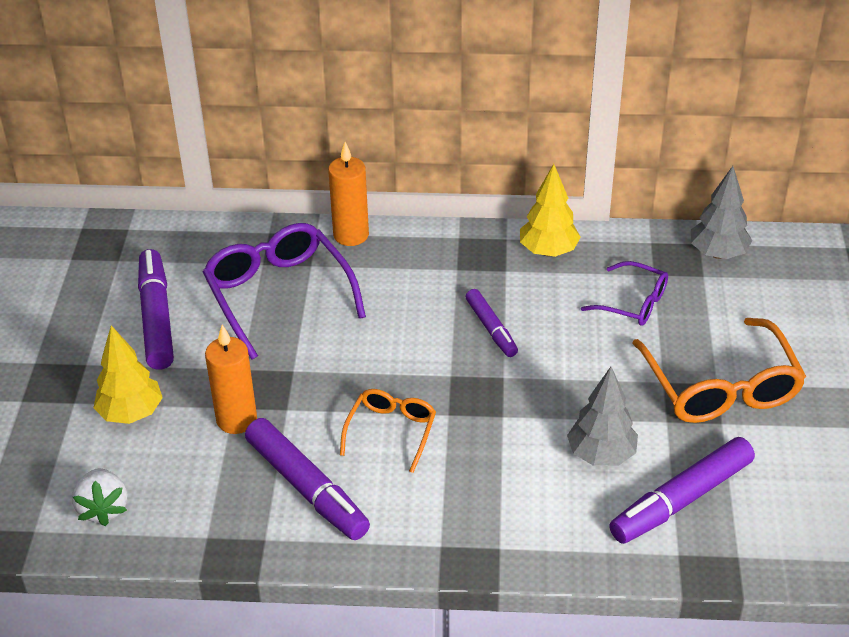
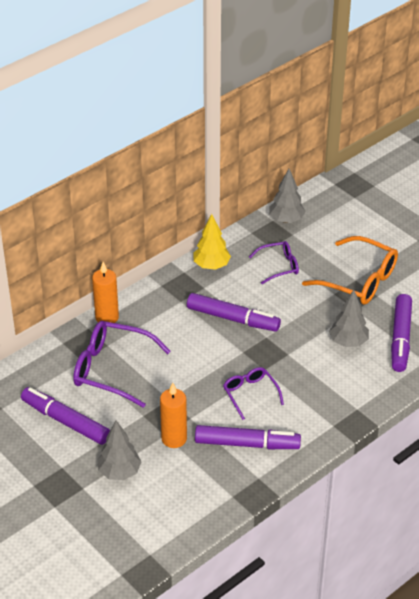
camera: 45 degrees left, 0 degrees up
white strawberry [72,468,128,526] -> none
yellow tree [93,325,163,424] -> grey tree [98,420,142,480]
orange glasses [340,389,436,473] -> purple glasses [223,367,284,420]
purple marker [465,289,518,357] -> purple marker [187,293,281,332], size x1.70

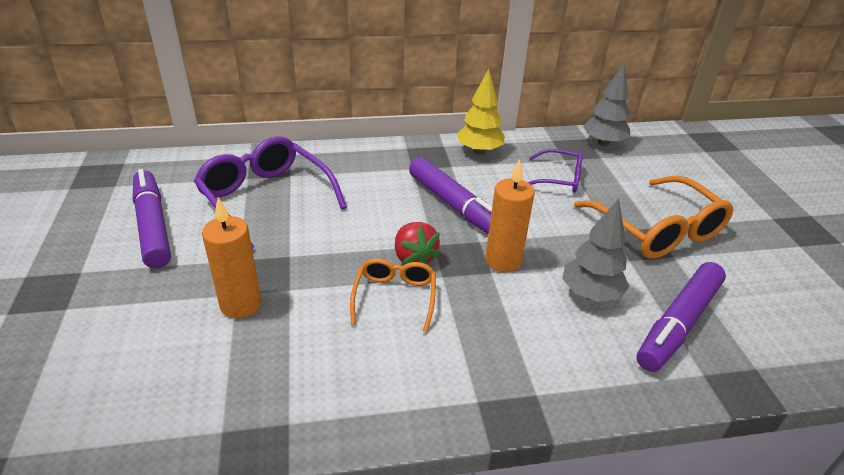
camera: 30 degrees right, 5 degrees down
orange candle [92,262,119,323] -> orange candle moved to [485,159,535,272]
grey tree [98,420,142,480] -> none
purple marker [195,425,301,449] -> none
purple glasses [223,367,284,420] -> orange glasses [350,258,436,332]
none -> red strawberry [395,222,441,264]

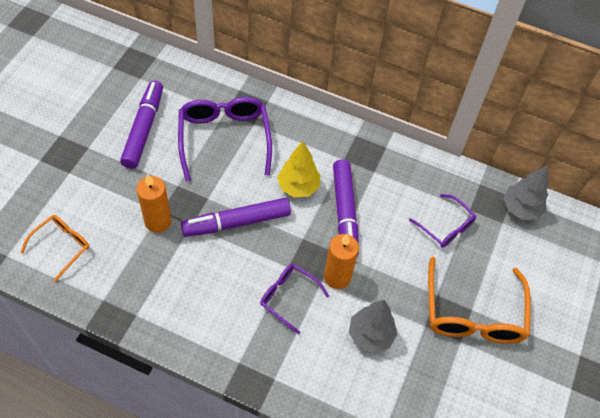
camera: 30 degrees right, 20 degrees up
orange glasses [350,258,436,332] -> orange glasses moved to [20,215,90,282]
red strawberry [395,222,441,264] -> none
yellow tree [457,68,505,155] -> yellow tree moved to [277,141,320,197]
purple marker [636,262,726,372] -> purple marker moved to [181,198,291,237]
none -> purple glasses [260,264,329,334]

